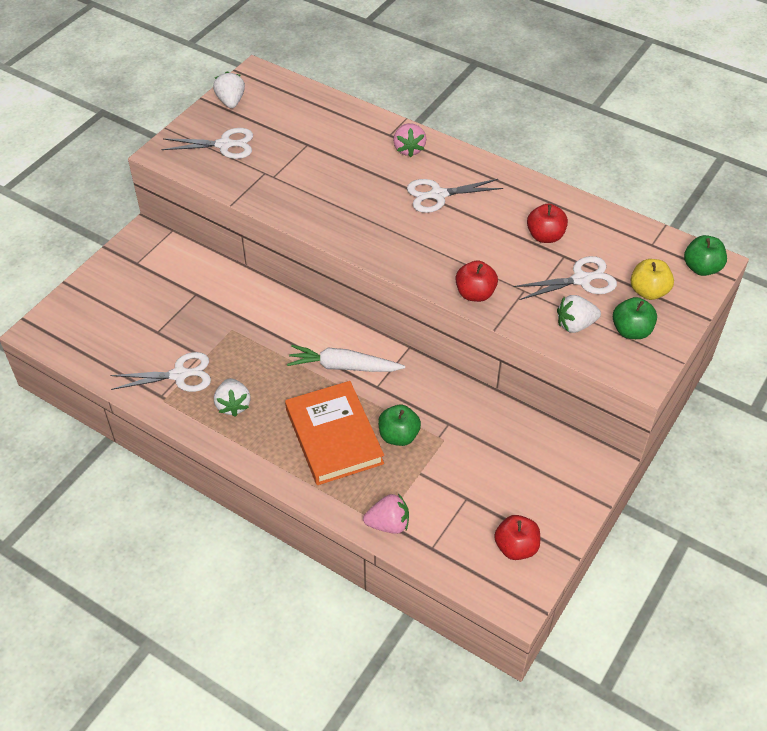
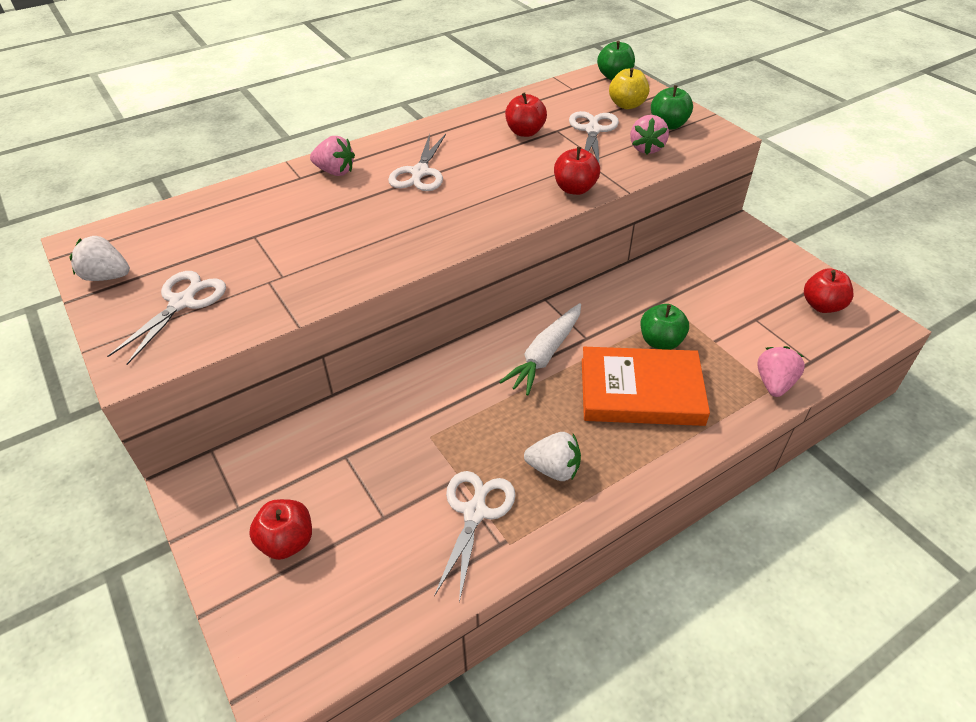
camera: 65 degrees left, 5 degrees down
white strawberry [557,295,601,333] -> pink strawberry [630,115,669,155]
none -> red apple [249,499,312,560]

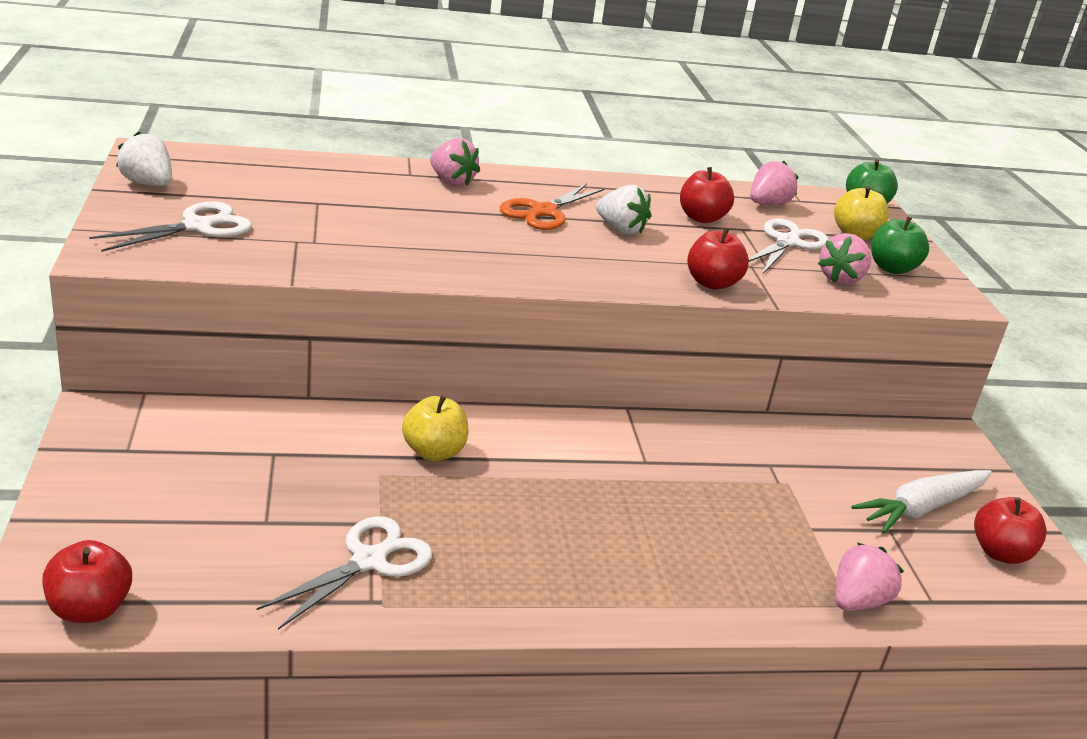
camera: 20 degrees right, 15 degrees down
red apple [249,499,312,560] -> red apple moved to [42,540,132,623]
white scissors [388,134,446,191] -> orange scissors [499,183,605,230]
white carrot [499,303,581,396] -> white carrot moved to [851,470,992,533]
white strawberry [524,432,581,481] -> white strawberry moved to [596,185,651,235]
orange book [582,347,710,426] -> none
green apple [641,304,689,350] -> none
none -> yellow apple [402,396,468,461]
none -> pink strawberry [750,161,799,205]

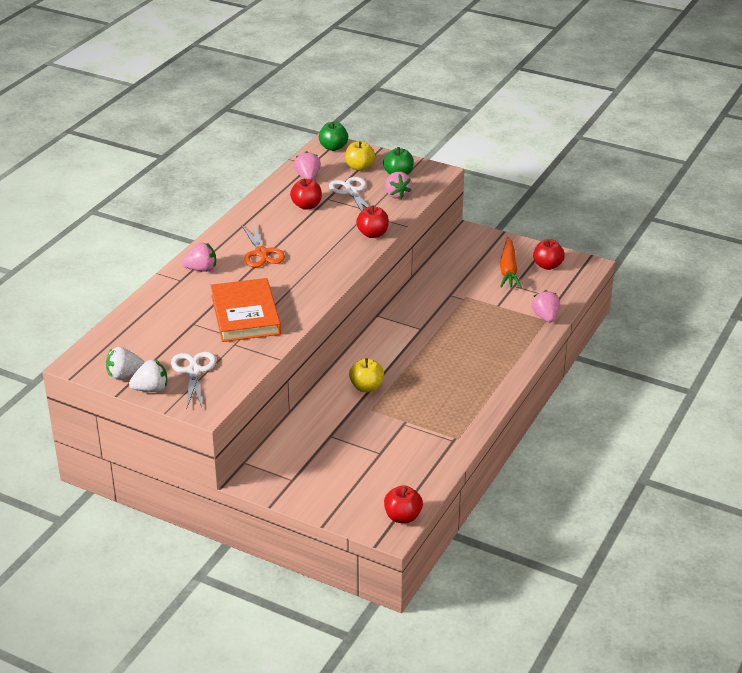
camera: 50 degrees left, 5 degrees up
white scissors [257,516,432,630] -> none
white strawberry [596,185,651,235] -> white strawberry moved to [129,360,167,392]
white carrot [851,470,992,533] -> orange carrot [500,237,522,288]
none -> orange book [210,278,281,342]

